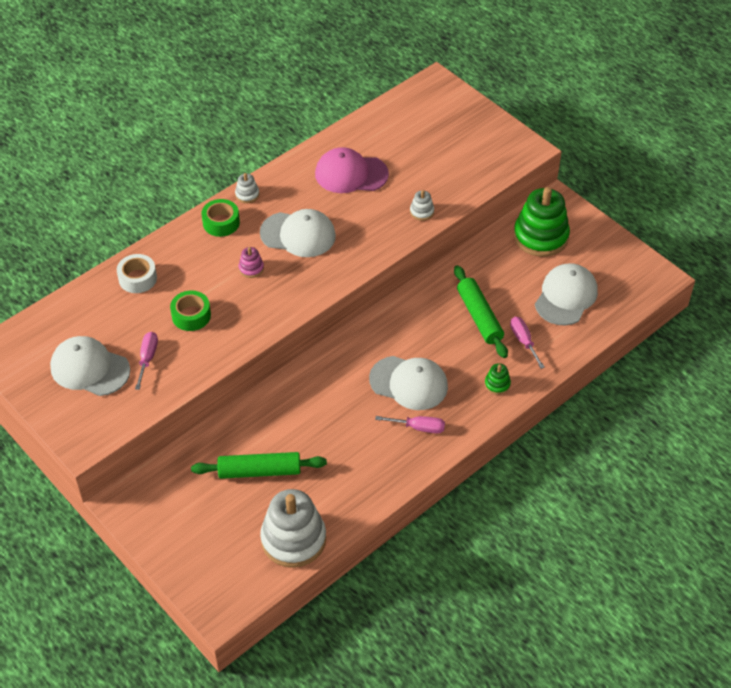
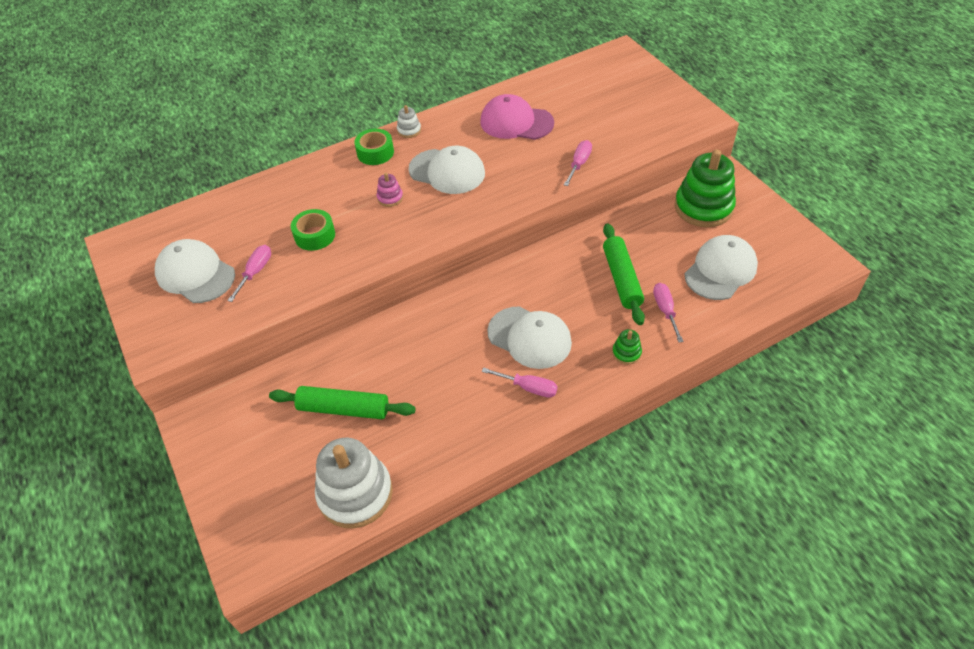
camera: 15 degrees right, 0 degrees up
white tape [117,254,157,293] -> none
white stacking toy [410,190,434,221] -> pink screwdriver [564,140,592,186]

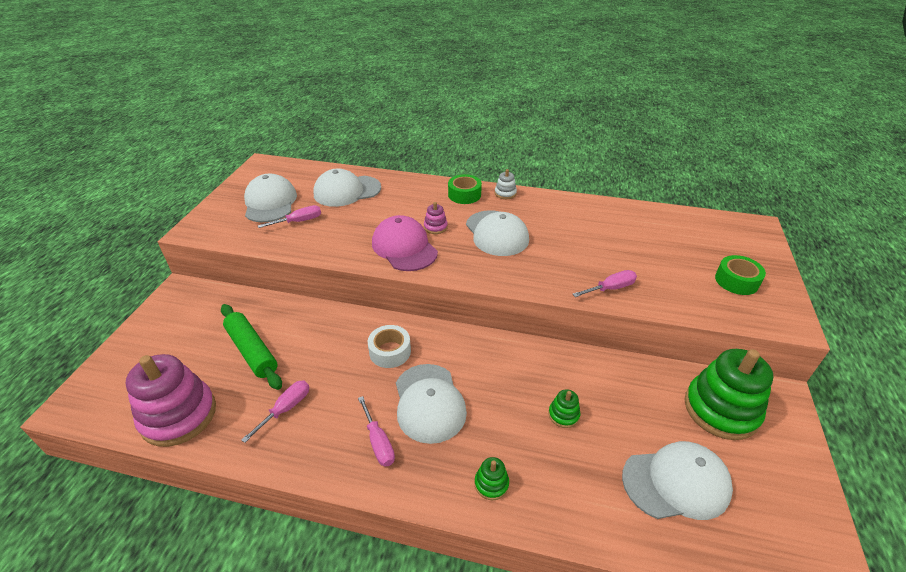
camera: 40 degrees right, 10 degrees down
green tape [291,209,335,251] -> green tape moved to [715,255,766,295]
white stacking toy [315,438,393,528] -> pink stacking toy [126,354,216,447]
pink cap [480,94,554,140] -> pink cap moved to [372,215,438,271]
green rolling pin [603,223,645,325] -> green stacking toy [548,389,580,428]
pink screwdriver [653,283,684,343] -> pink screwdriver moved to [241,380,309,443]
none -> white cap [313,168,381,207]
none -> white tape [368,325,411,368]

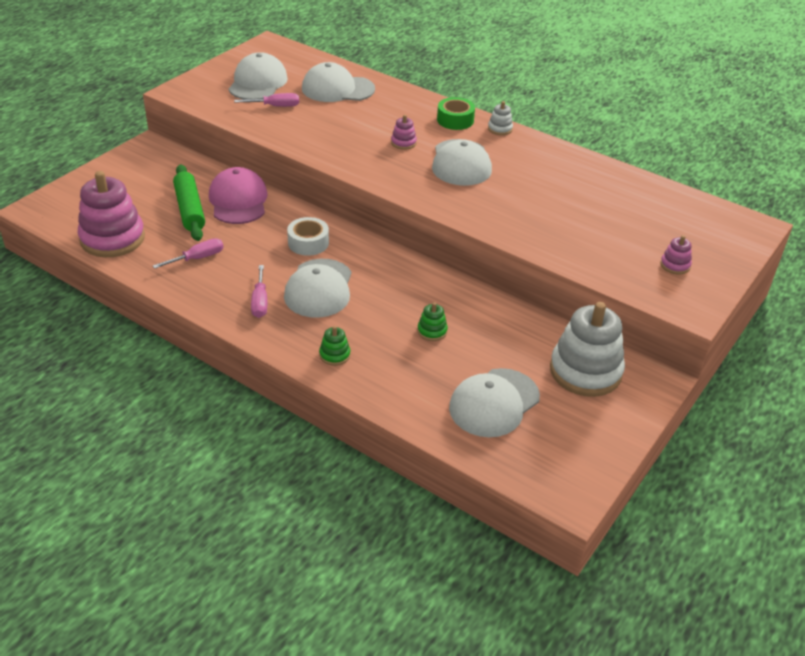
camera: 20 degrees right, 0 degrees up
pink cap [372,215,438,271] -> pink cap moved to [209,167,268,224]
pink screwdriver [573,270,637,297] -> none
white cap [622,441,733,520] -> white cap turned 120 degrees clockwise [449,368,540,437]
green stacking toy [684,349,774,440] -> white stacking toy [550,302,625,397]
green tape [715,255,766,295] -> pink stacking toy [660,235,692,275]

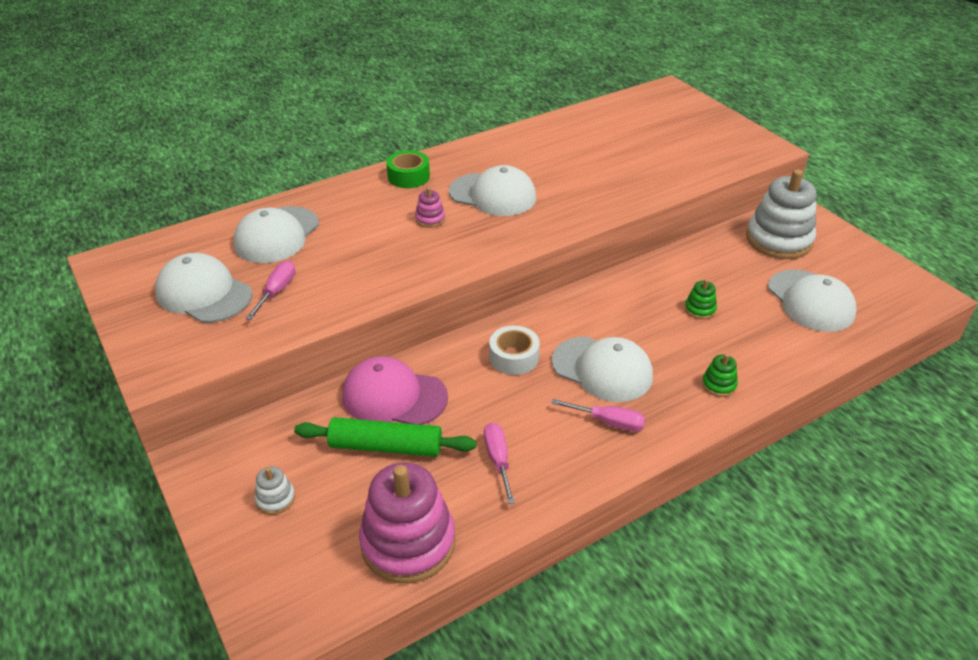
camera: 65 degrees left, 0 degrees up
white stacking toy [488,101,513,135] -> white stacking toy moved to [254,466,295,515]
pink stacking toy [660,235,692,275] -> none

